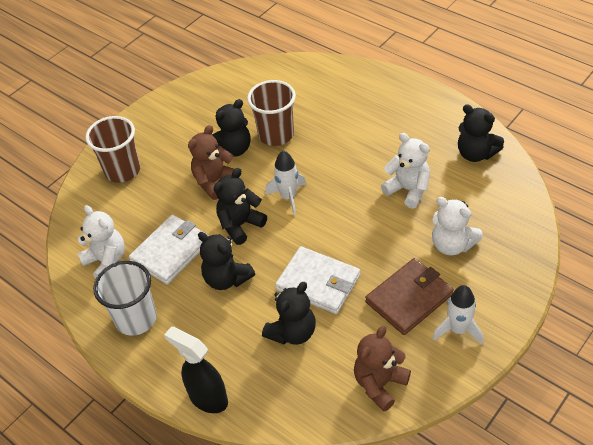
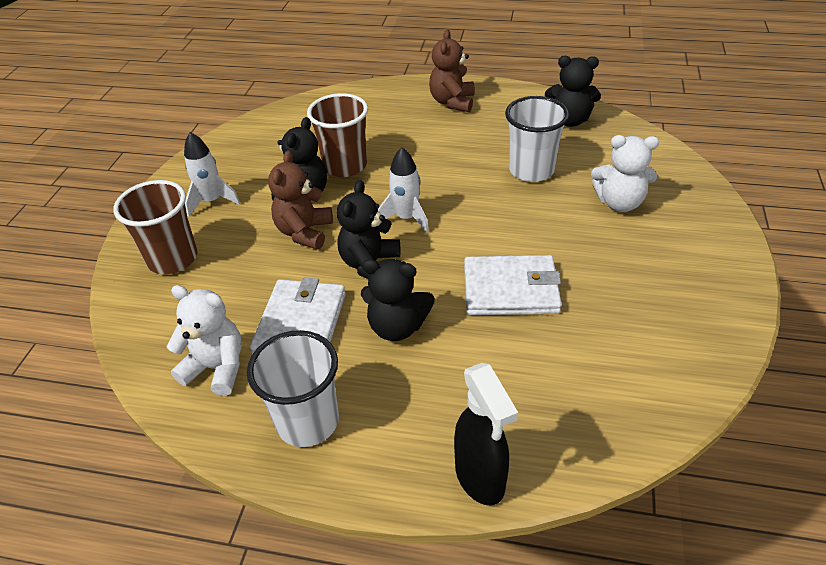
camera: 30 degrees left, 5 degrees down
black spray bottle [164,326,228,413] -> black spray bottle turned 120 degrees counterclockwise [454,363,518,505]
black teddy bear [262,282,316,345] -> none
brown teddy bear [354,326,411,411] -> brown teddy bear moved to [429,30,475,112]
brown wallet [365,258,454,335] -> none
white teddy bear [381,133,430,209] -> white cup [505,96,569,182]
white rocket [433,285,483,345] -> white rocket moved to [184,132,240,217]

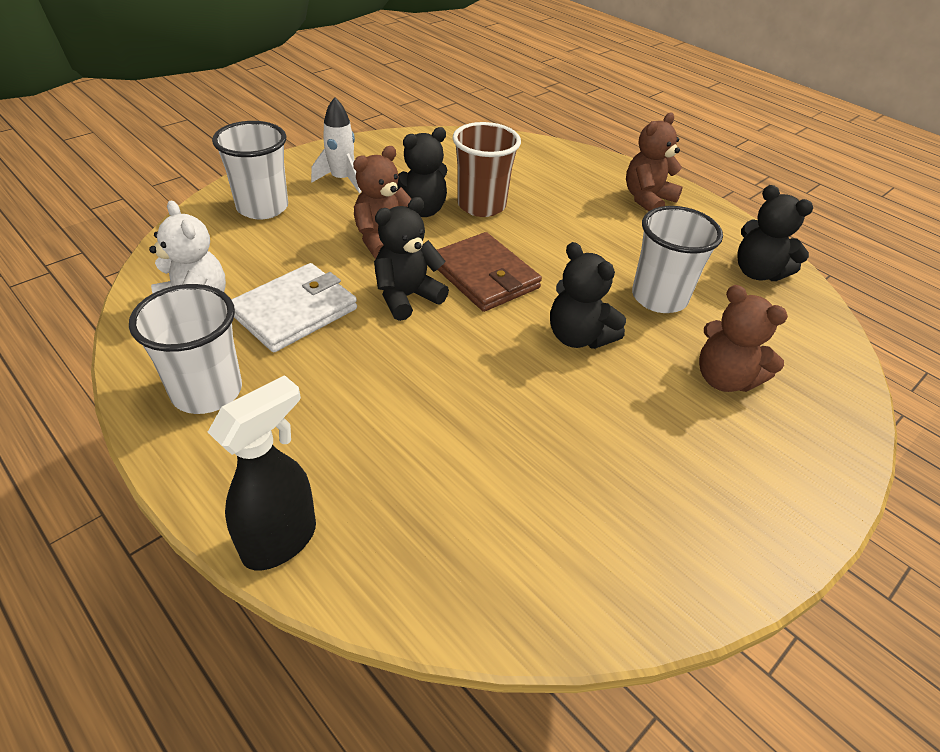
camera: 30 degrees right, 0 degrees up
brown cup [113,180,197,274] -> white cup [212,121,288,219]
black teddy bear [361,259,435,341] -> black teddy bear moved to [550,242,626,349]
white rocket [378,147,429,233] -> brown wallet [437,232,542,312]
black spray bottle [454,363,518,505] -> black spray bottle turned 150 degrees counterclockwise [208,375,316,570]
white wallet [464,255,562,315] -> none
white teddy bear [591,135,659,212] -> brown teddy bear [699,285,788,392]

